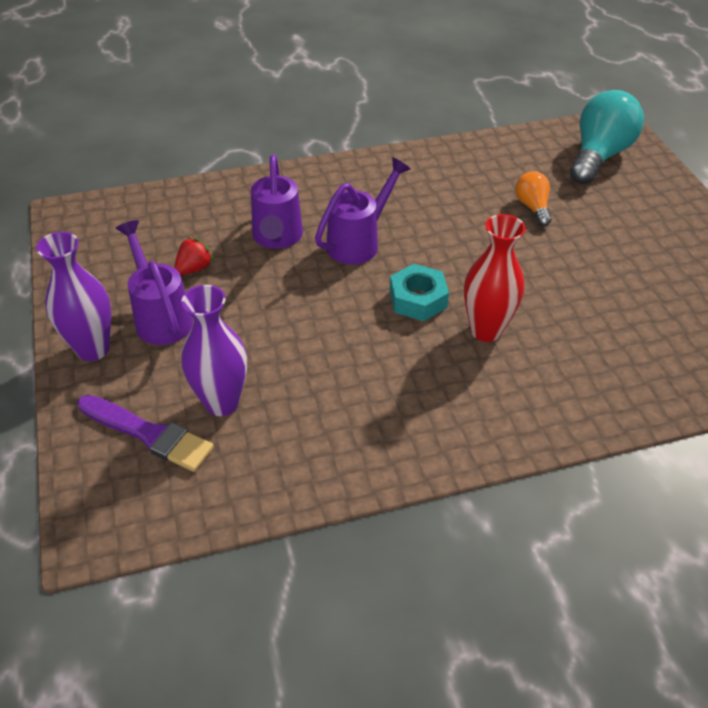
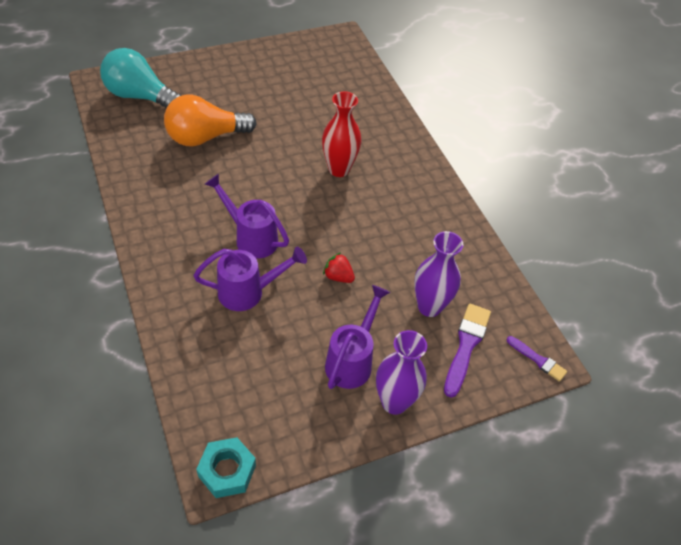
camera: 100 degrees left, 5 degrees up
purple watering can [116,220,193,345] -> purple watering can turned 150 degrees clockwise [325,285,390,389]
red strawberry [174,237,214,275] -> red strawberry moved to [323,252,355,283]
turquoise nut [390,264,449,321] -> turquoise nut moved to [196,437,256,498]
orange light bulb [515,171,552,226] -> orange light bulb [164,95,257,147], size x1.93
none -> purple brush [507,336,567,382]

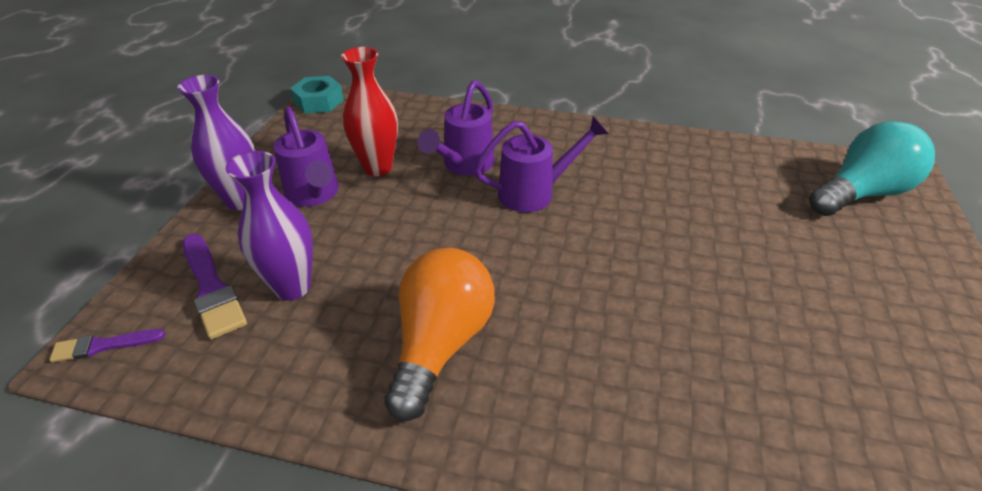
camera: 130 degrees right, 10 degrees down
orange light bulb [164,95,257,147] -> orange light bulb moved to [384,248,495,421]
red vase [322,91,361,177] -> red vase moved to [341,47,398,176]
red strawberry [323,252,355,283] -> none

